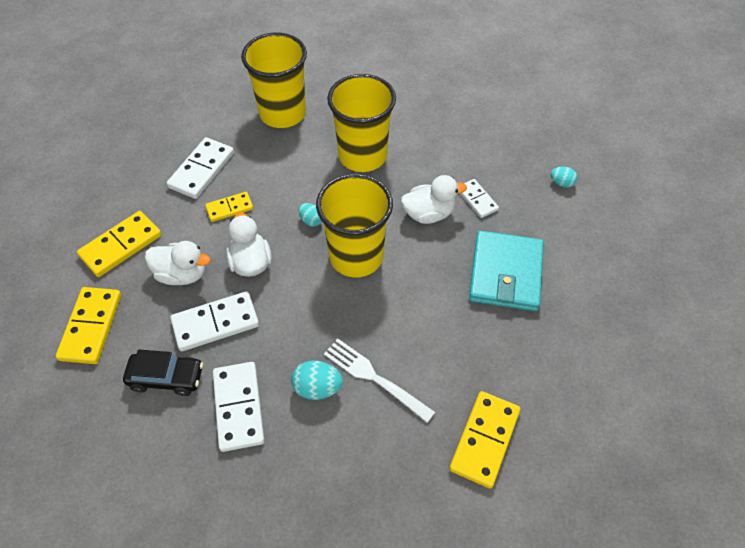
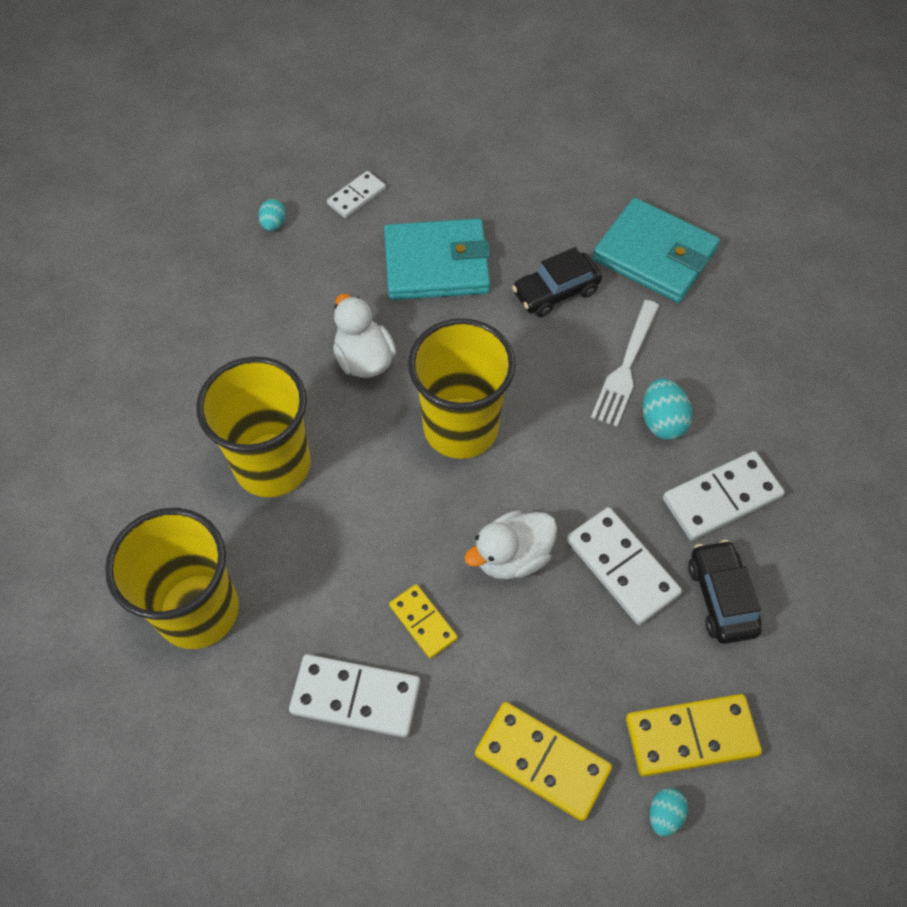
camera: 105 degrees left, 5 degrees up
white duck [145,241,211,285] -> none
turquoise egg [299,203,322,227] -> turquoise egg moved to [650,788,688,837]
yellow domino [449,391,521,488] -> turquoise wallet [592,198,720,303]
white domino [460,179,499,218] -> white domino moved to [327,171,386,218]
none -> black car [512,247,602,317]

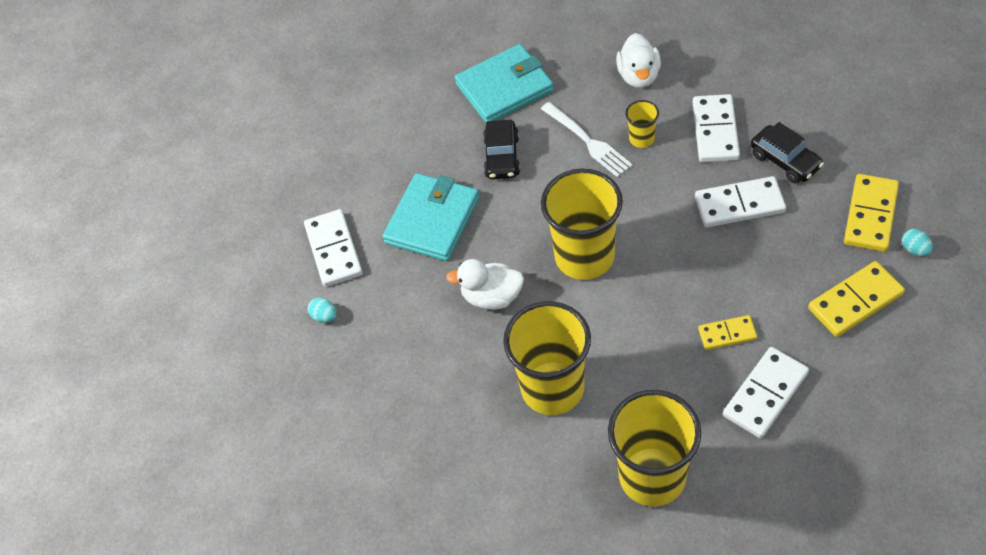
camera: 55 degrees left, 5 degrees down
white domino [327,171,386,218] -> white domino [304,209,363,287], size x1.65
white duck [464,510,557,580] -> white duck moved to [616,33,661,88]
turquoise egg [643,379,692,440] -> yellow cup [625,100,659,148]
black car [688,540,761,644] -> black car turned 150 degrees counterclockwise [751,122,824,184]

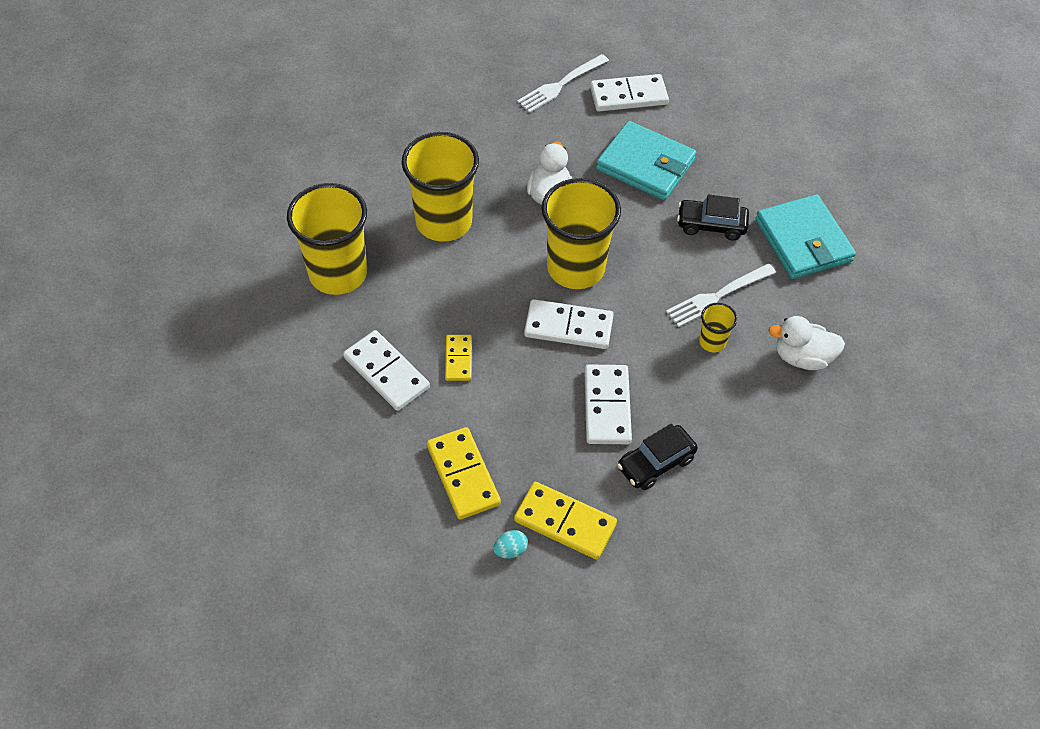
camera: 90 degrees right, 0 degrees up
turquoise egg [308,297,337,323] -> white fork [517,54,609,113]
white domino [693,94,740,162] -> white domino moved to [524,299,614,349]

